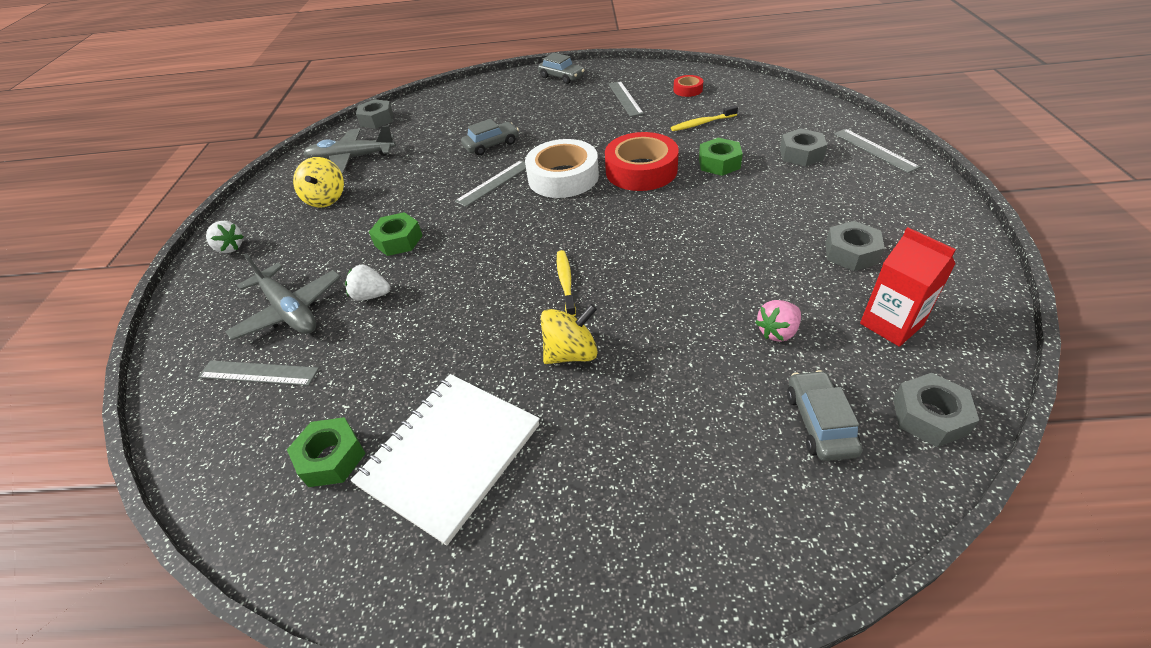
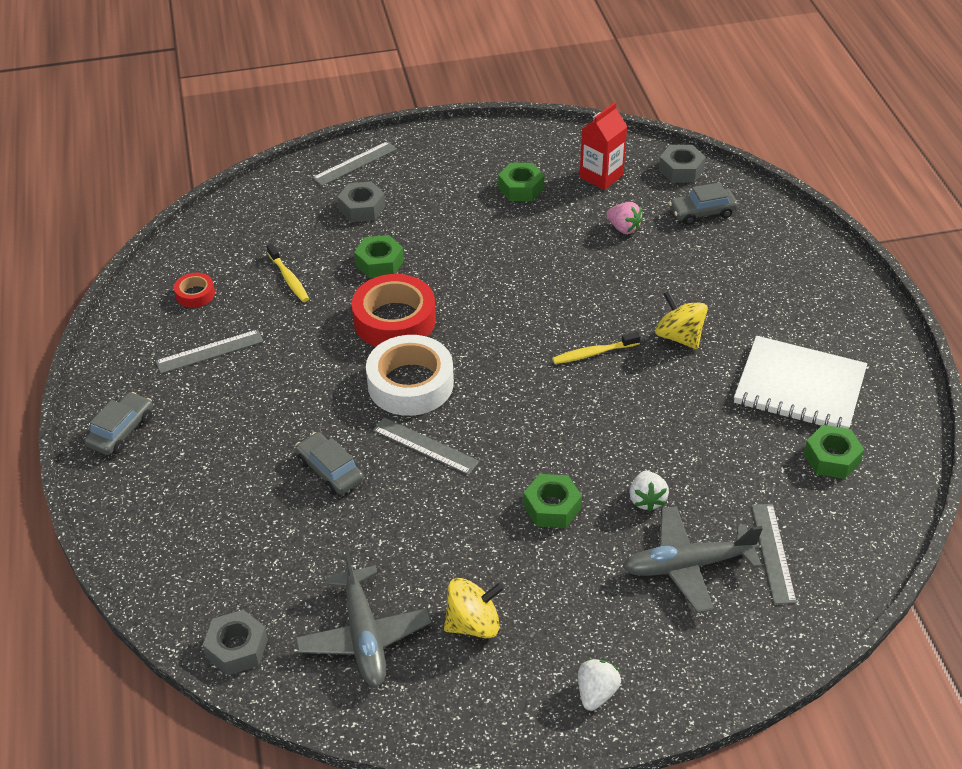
camera: 105 degrees left, 0 degrees up
grey plane [225,254,341,340] -> grey plane turned 135 degrees counterclockwise [623,506,763,613]
grey nut [825,221,885,271] -> green nut [498,163,545,201]

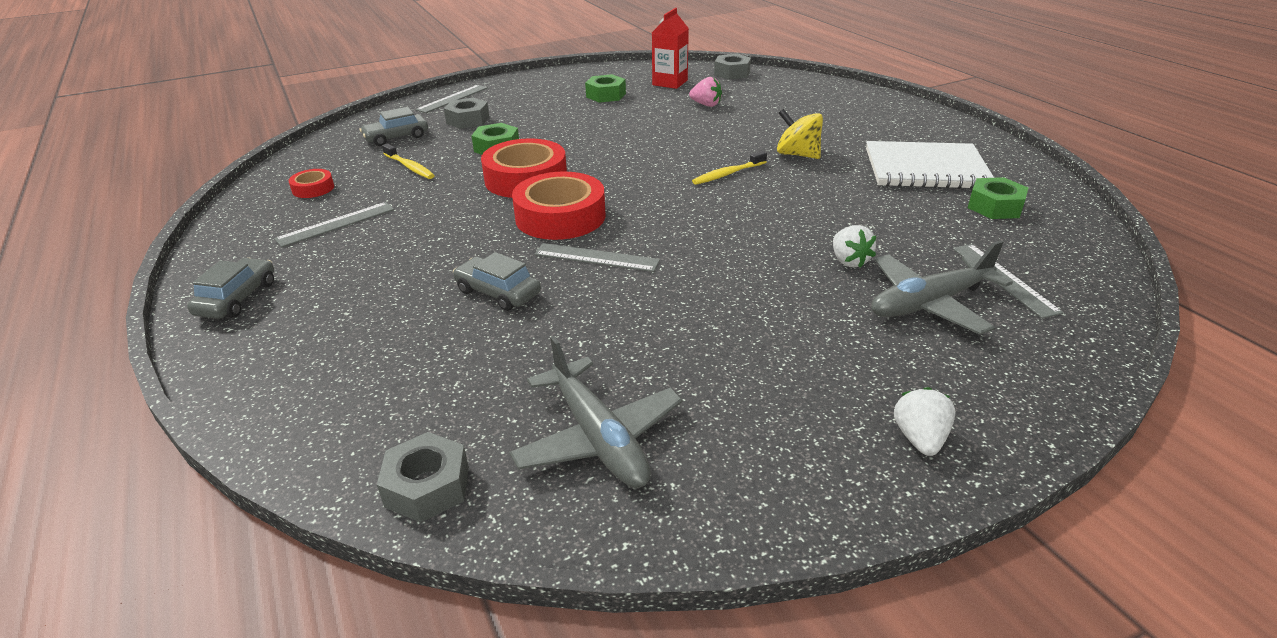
camera: 15 degrees left, 10 degrees down
white tape [366,335,454,416] -> red tape [512,171,605,240]
yellow spinning top [444,578,504,638] -> none
green nut [523,474,582,528] -> none
grey car [669,182,738,225] -> grey car moved to [359,107,428,146]

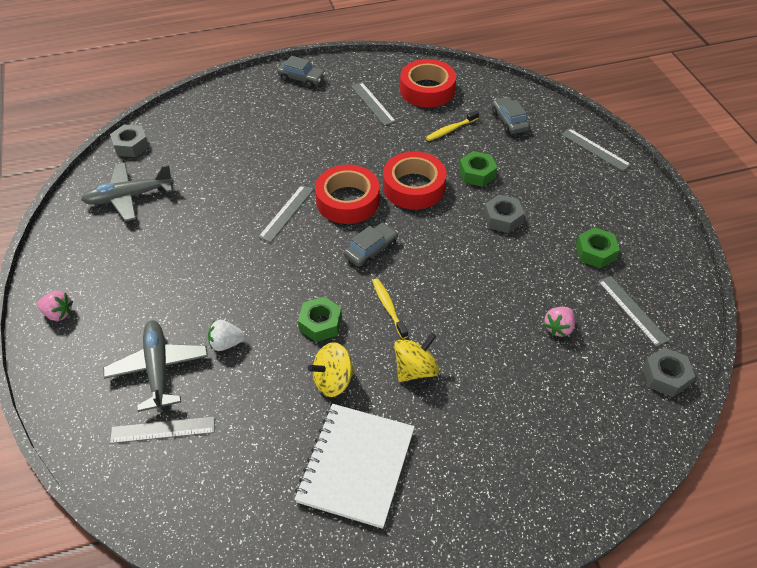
camera: 100 degrees right, 15 degrees up
red tape [288,169,334,198] -> red tape [400,59,456,108], size x2.08
grey nut [444,98,489,129] -> grey nut moved to [484,195,525,233]
grey car [453,252,541,311] -> grey car moved to [344,223,398,267]
red carton [652,8,689,89] -> grey ruler [598,276,669,347]
white strawberry [894,387,956,456] -> pink strawberry [37,291,73,321]
green nut [968,177,1028,219] -> green nut moved to [298,297,342,342]
none -> yellow spinning top [308,342,355,397]

